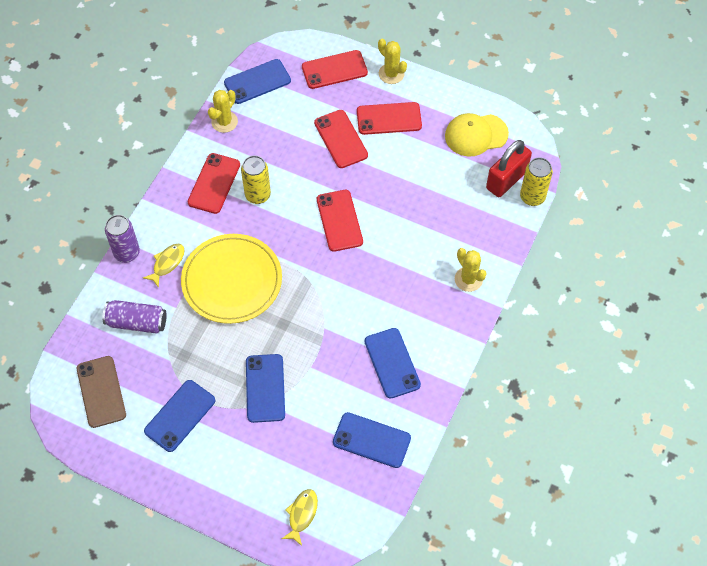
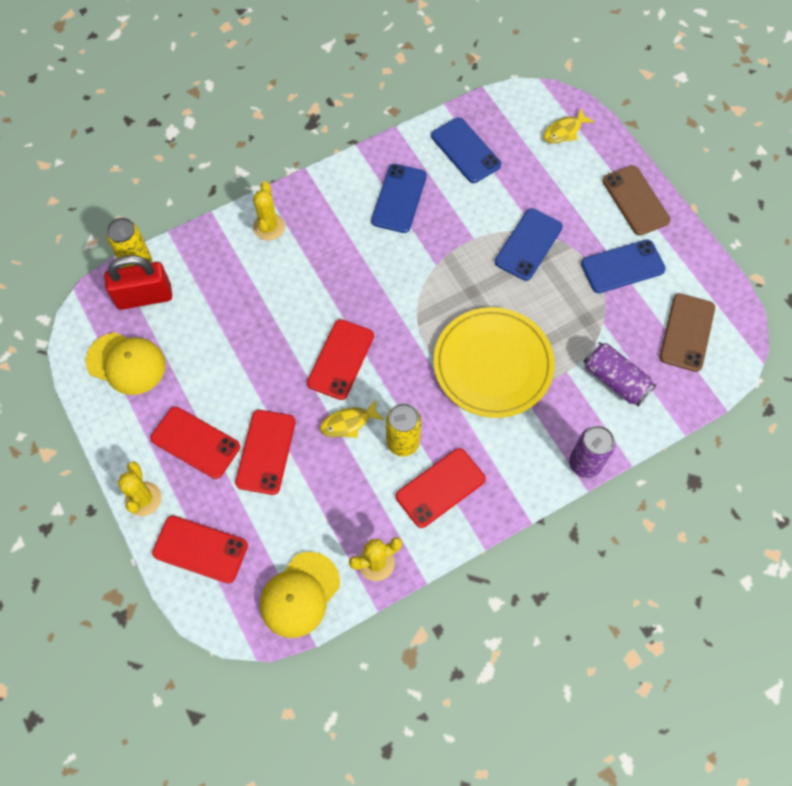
camera: 145 degrees left, 5 degrees up
yellow fish [143,244,185,288] -> yellow fish moved to [320,399,384,438]
blue phone [224,59,291,104] -> yellow cap [260,552,340,638]
none -> brown phone [602,165,670,235]

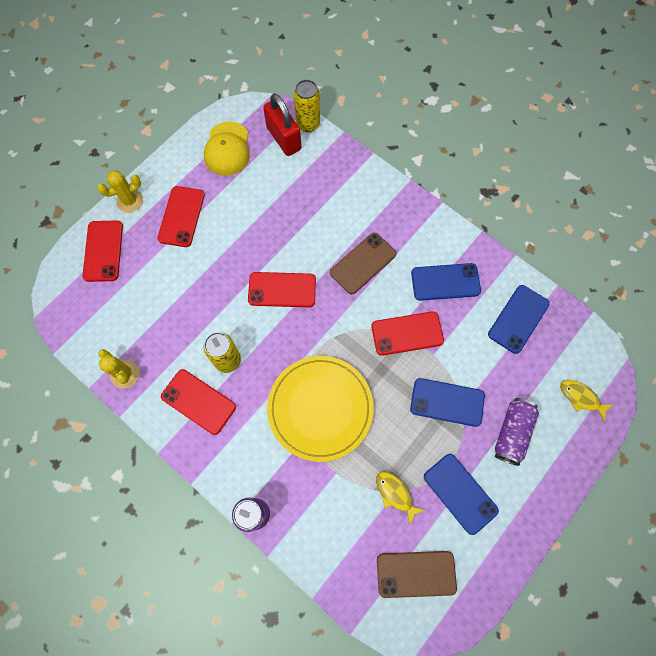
camera: 70 degrees right, 5 degrees up
red phone [235,410,296,495] -> red phone moved to [371,312,444,356]
yellow cactus [253,181,285,241] -> none
yellow cap [260,552,340,638] -> none
yellow fish [320,399,384,438] -> yellow fish moved to [376,472,425,525]
purple can [583,342,656,406] -> purple can moved to [495,398,539,466]
brown phone [602,165,670,235] -> brown phone moved to [330,233,397,294]

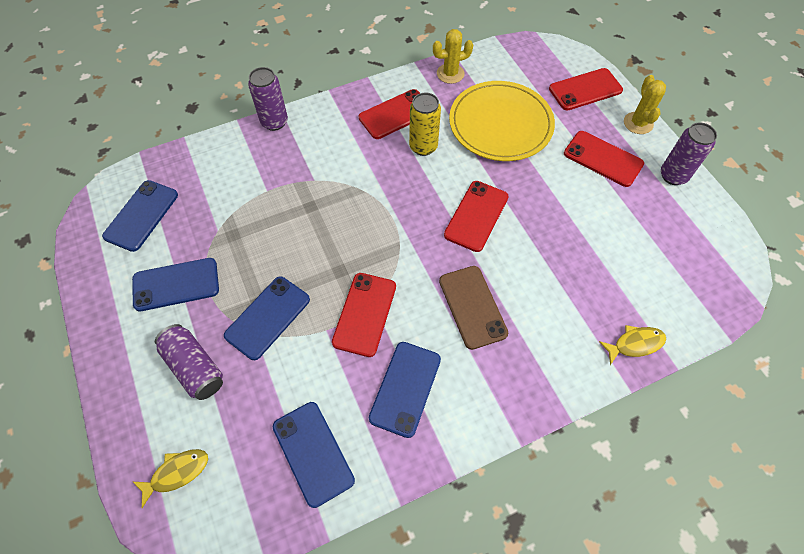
camera: 115 degrees right, 10 degrees down
red phone [82,220,123,282] -> red phone turned 45 degrees counterclockwise [549,68,623,110]
yellow cap [204,121,250,176] -> none
red padlock [263,93,301,156] -> none
yellow plate [267,356,374,462] -> yellow plate moved to [449,81,555,161]
yellow can [294,80,320,132] -> none
yellow fish [376,472,425,525] -> yellow fish moved to [599,325,666,365]
brown phone [377,551,457,598] -> blue phone [102,180,178,252]
none -> purple can [661,122,717,185]

